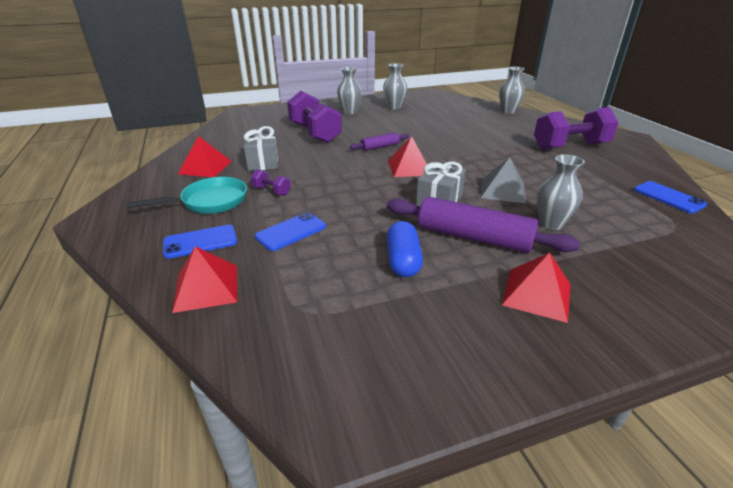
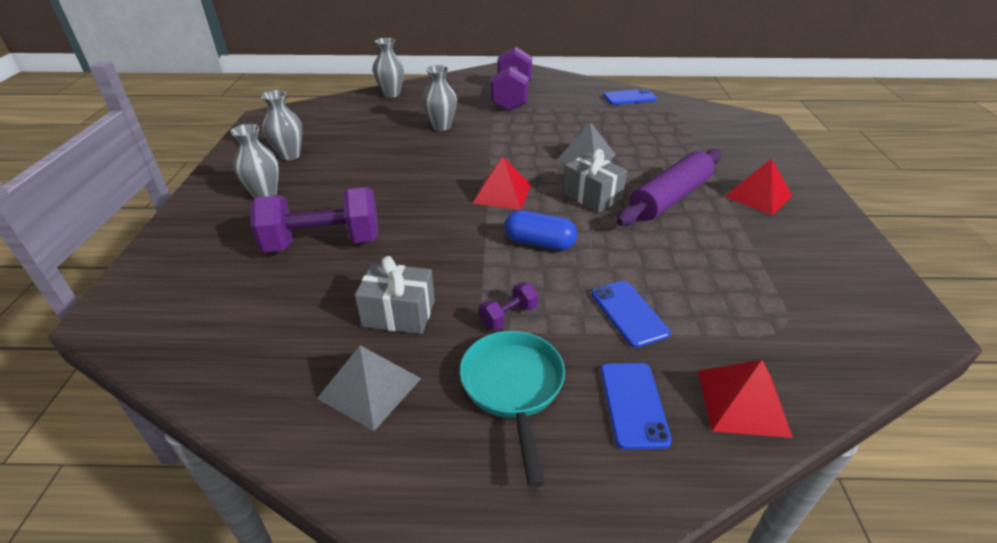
camera: 70 degrees left, 5 degrees up
red pyramid [178,136,232,177] -> grey pyramid [317,345,421,431]
purple rolling pin [350,132,409,151] -> none
blue capsule [387,221,423,277] -> blue capsule moved to [504,210,577,251]
grey vase [537,154,585,230] -> grey vase moved to [422,65,457,131]

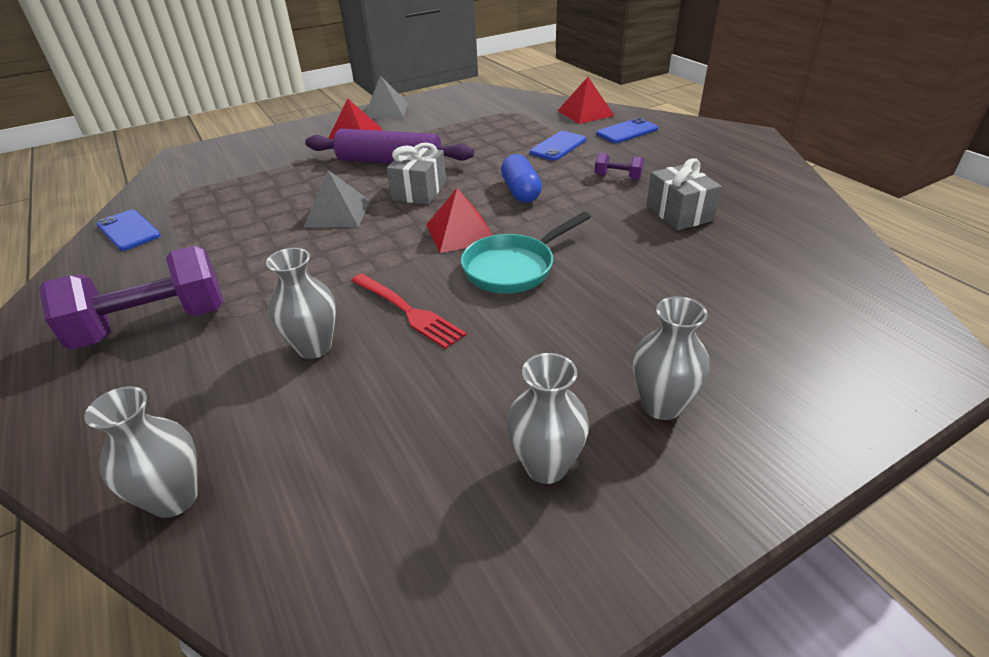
camera: 120 degrees left, 0 degrees up
purple dumbbell [251,187,379,252] -> none
grey pyramid [317,345,421,431] -> grey pyramid moved to [365,76,408,119]
turquoise pan [460,331,565,488] -> turquoise pan moved to [461,212,591,293]
none -> red fork [351,274,467,349]

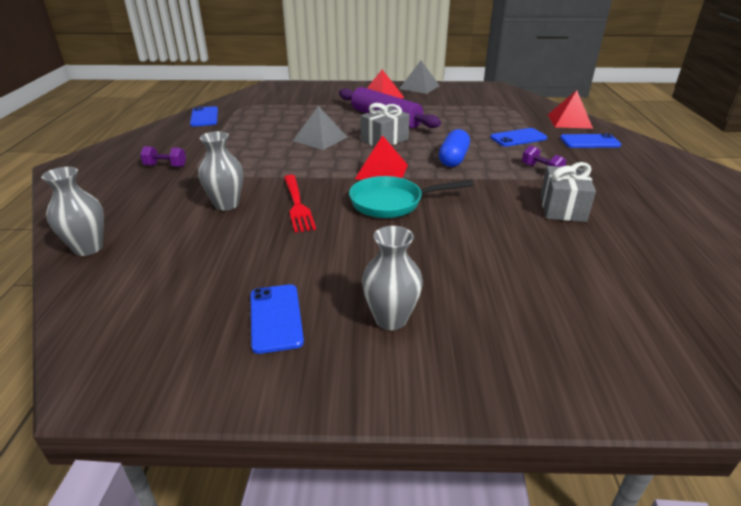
camera: 30 degrees right, 5 degrees down
purple dumbbell [39,246,224,350] -> purple dumbbell [140,146,186,167], size x0.44
grey vase [507,353,589,484] -> blue phone [250,284,304,354]

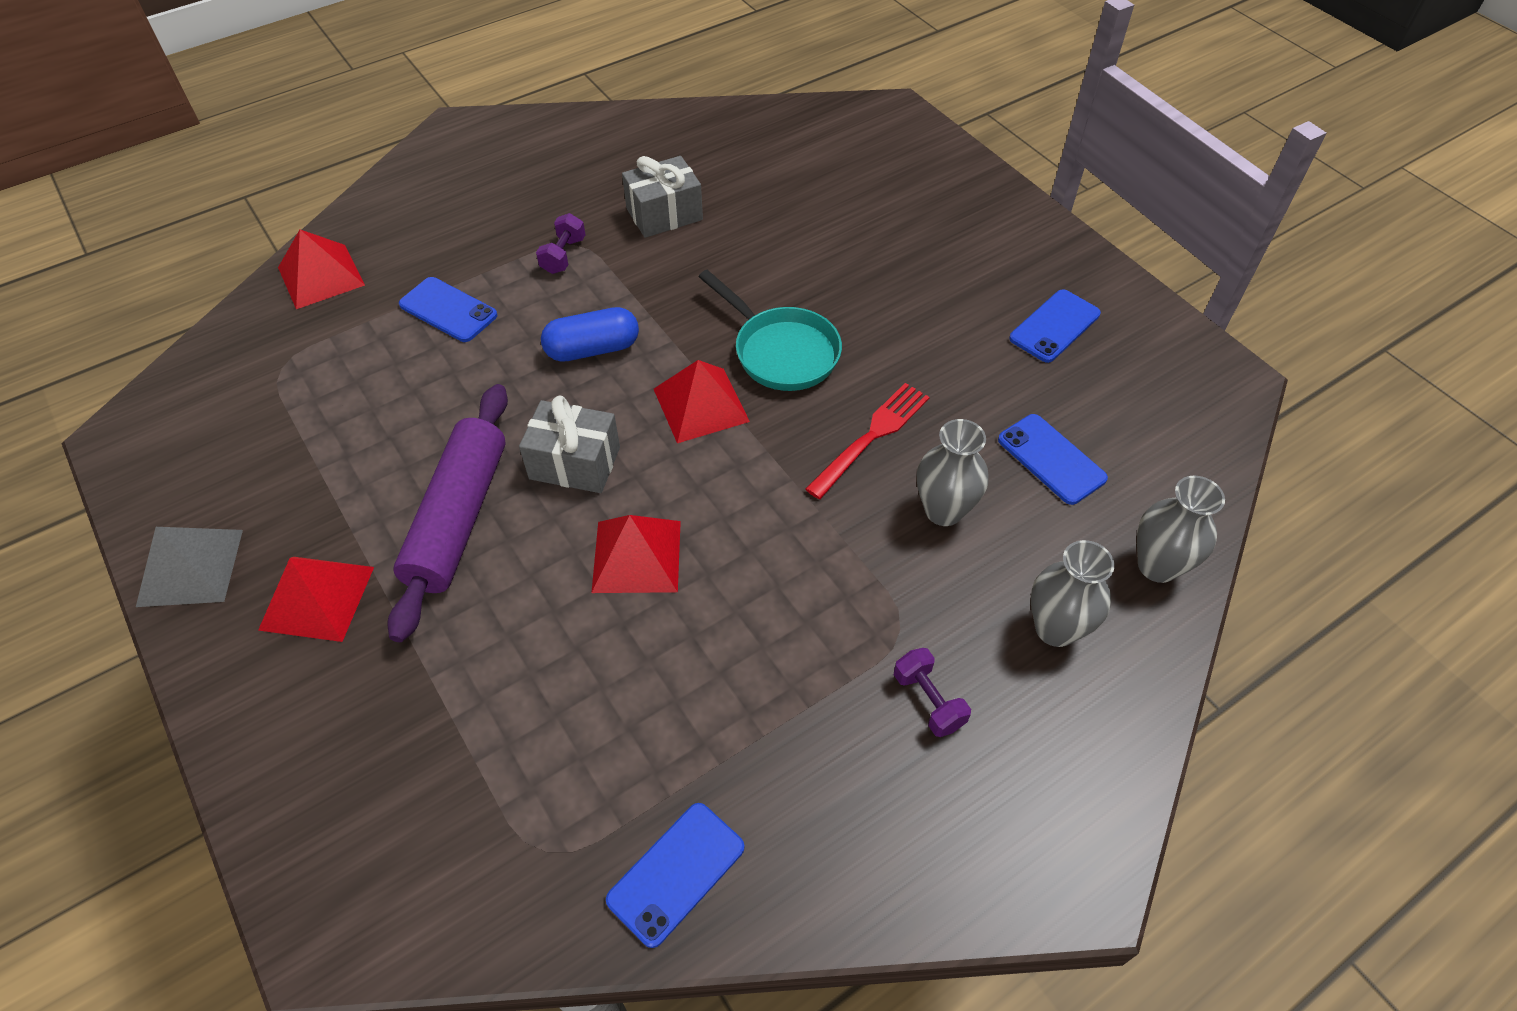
camera: 125 degrees left, 20 degrees up
grey pyramid [293,106,347,150] -> red pyramid [591,515,681,593]
grey vase [362,226,423,330] -> grey vase moved to [1031,540,1115,647]
blue phone [560,133,621,148] -> blue phone moved to [998,414,1108,505]

